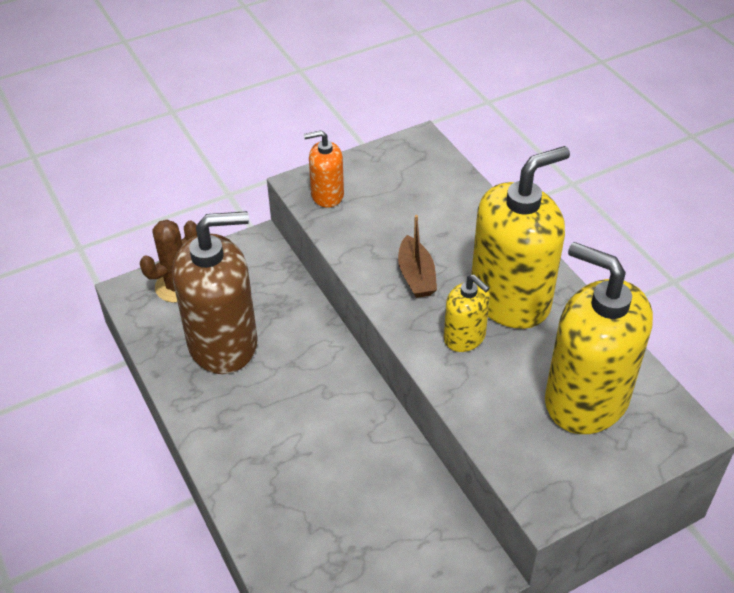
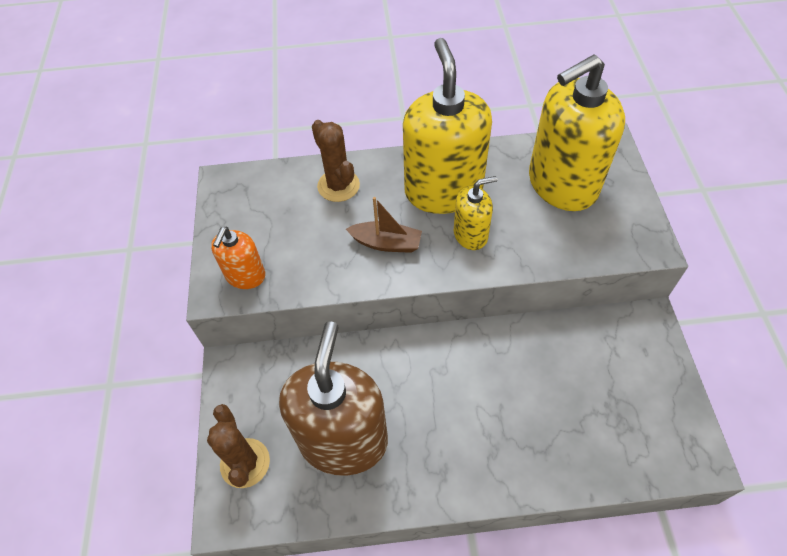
camera: 65 degrees left, 10 degrees up
none -> brown cactus [312,120,360,202]

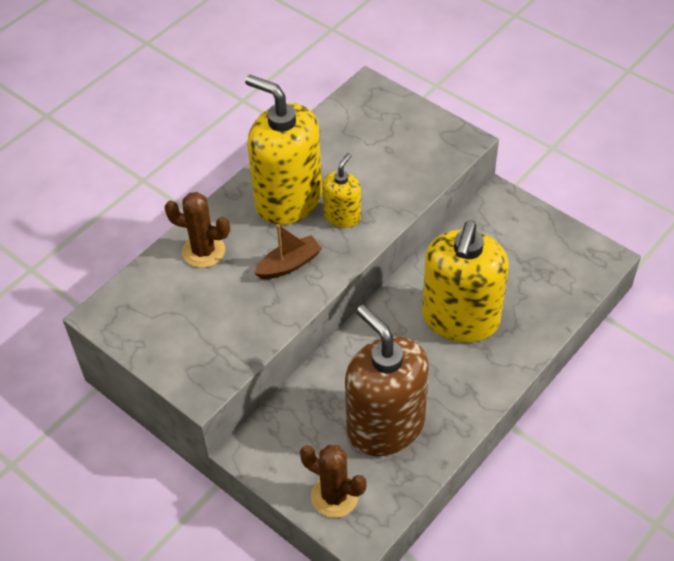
camera: 45 degrees left, 5 degrees down
orange soap dispenser [211,227,265,289] -> none
yellow soap dispenser [529,54,625,211] -> yellow soap dispenser moved to [422,221,509,343]

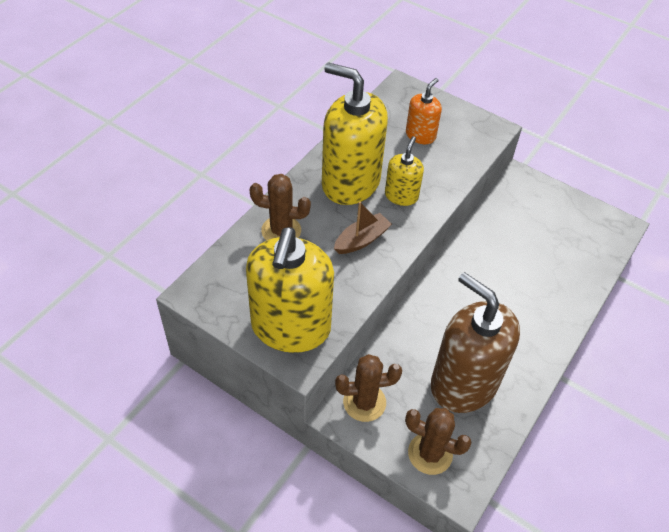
camera: 10 degrees left, 0 degrees up
yellow soap dispenser [422,221,509,343] -> yellow soap dispenser moved to [246,227,334,353]
none -> brown cactus [335,354,402,422]
none -> orange soap dispenser [406,78,442,144]

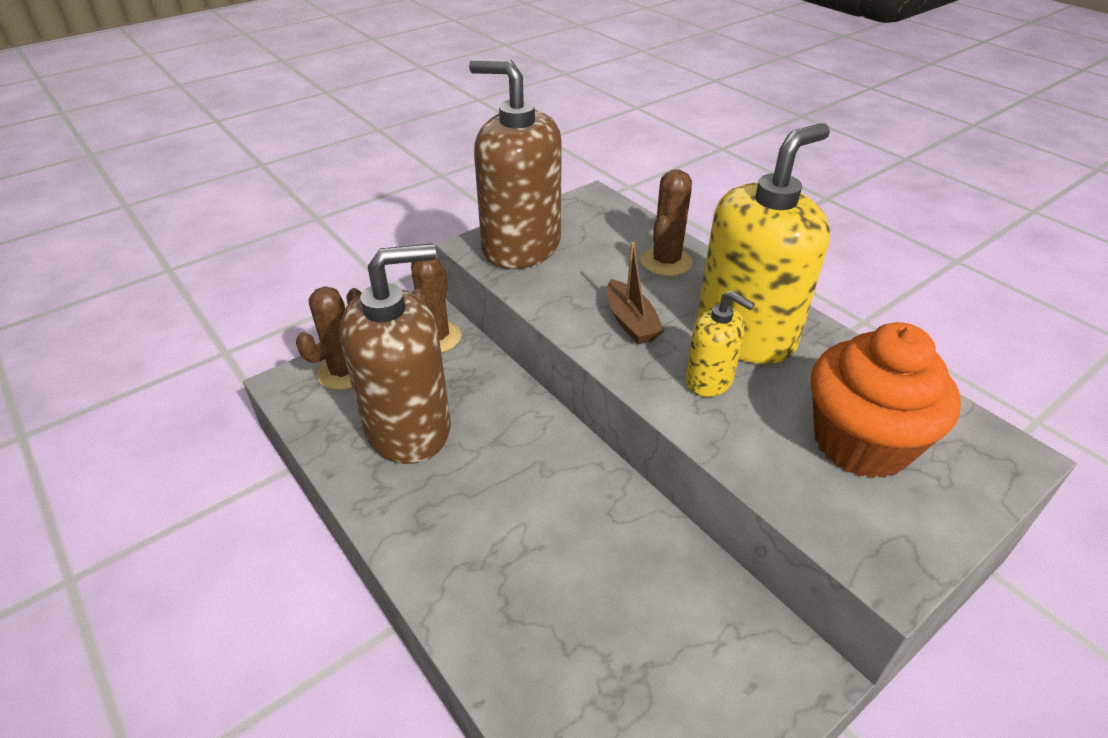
camera: 110 degrees right, 10 degrees down
yellow soap dispenser [246,227,334,353] -> brown soap dispenser [469,59,562,269]
orange soap dispenser [406,78,442,144] -> orange cupcake [811,322,961,479]

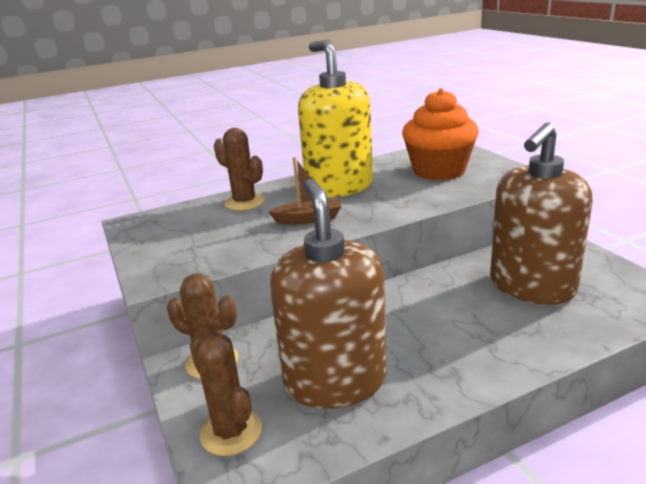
camera: 75 degrees left, 15 degrees down
brown soap dispenser [469,59,562,269] -> brown soap dispenser moved to [490,122,593,305]
yellow soap dispenser [685,290,755,397] -> none

